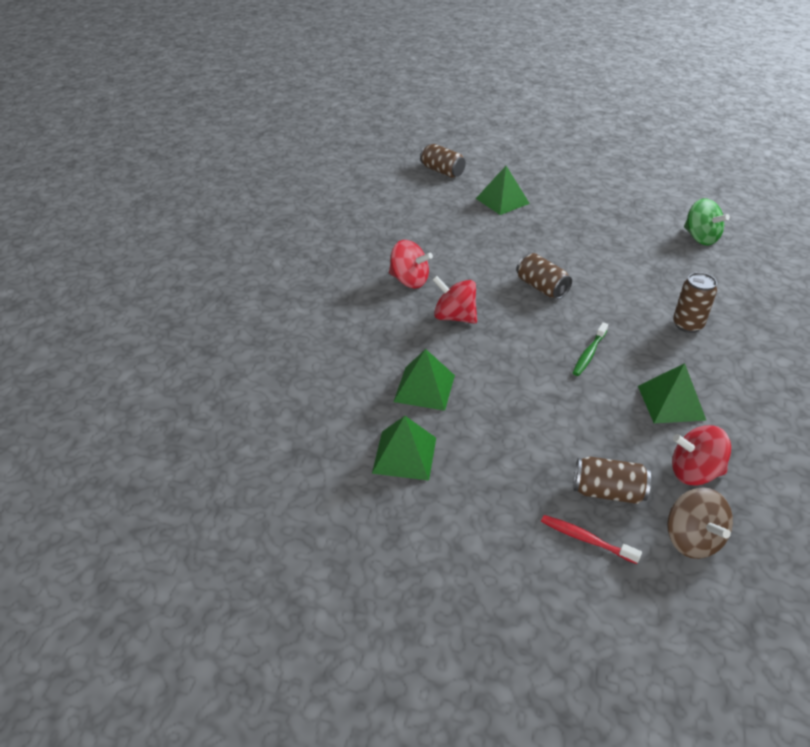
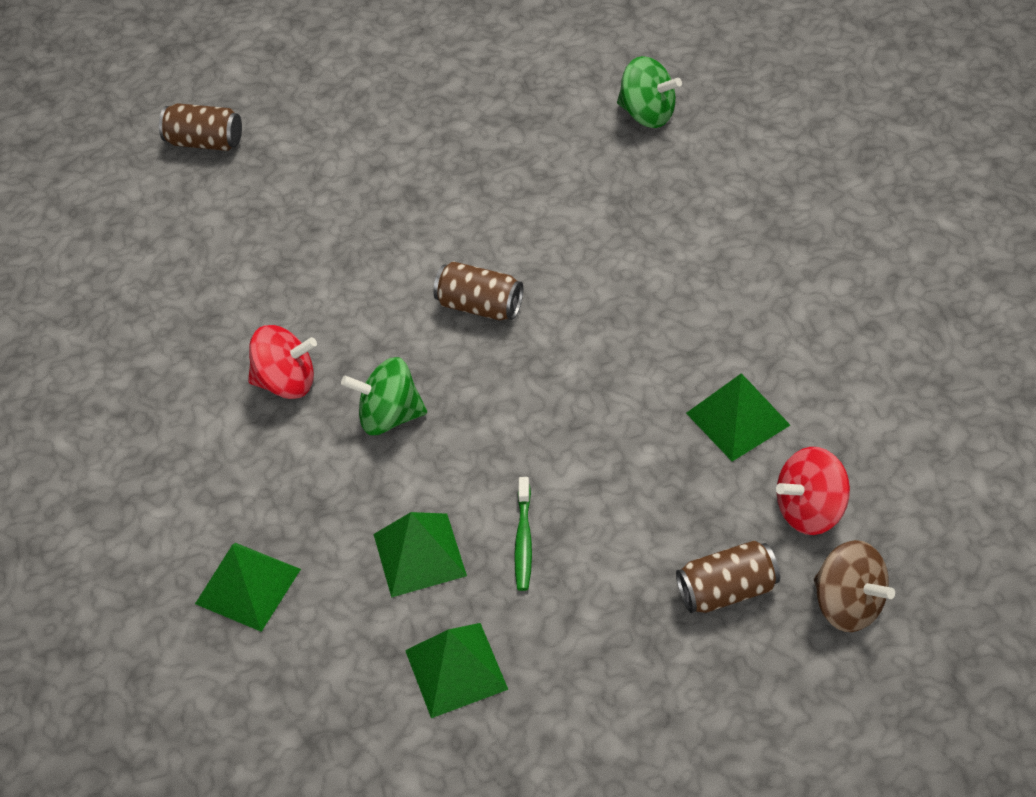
camera: 25 degrees left, 10 degrees up
red spinning top [432,276,477,324] -> green spinning top [341,357,427,435]
green pyramid [476,166,530,215] -> green pyramid moved to [195,543,301,632]
red toothbrush [541,515,642,564] -> none
green toothbrush [573,322,608,376] -> green toothbrush moved to [514,477,532,591]
brown can [673,272,717,333] -> none

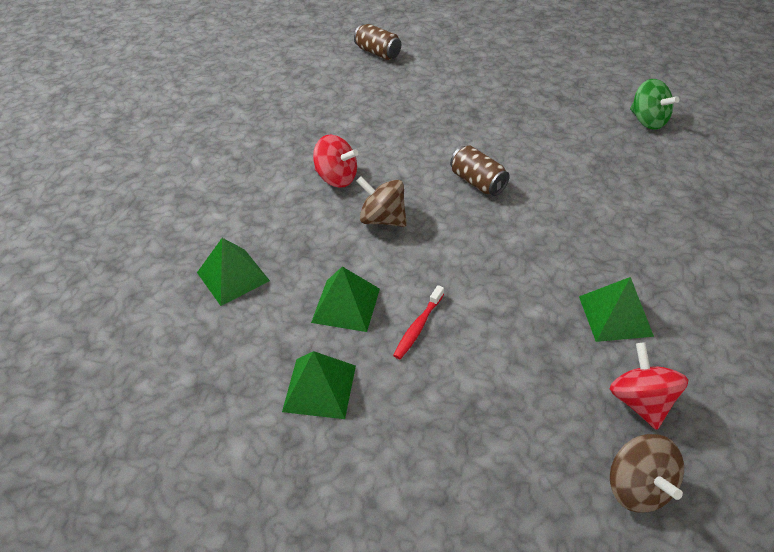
camera: 25 degrees right, 5 degrees down
green spinning top [341,357,427,435] -> brown spinning top [356,176,407,227]
green toothbrush [514,477,532,591] -> red toothbrush [393,285,444,359]
brown can [676,541,780,613] -> none
red spinning top [776,447,850,535] -> red spinning top turned 75 degrees clockwise [610,342,688,430]

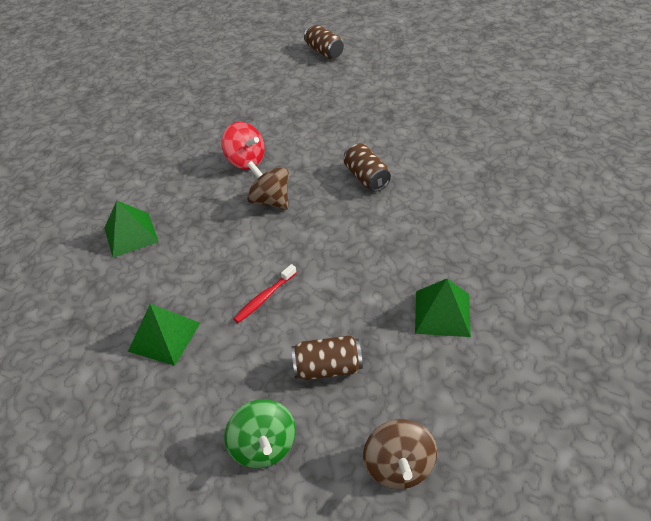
camera: 15 degrees right, 0 degrees up
green pyramid [311,266,380,332] -> none
red spinning top [610,342,688,430] -> none
green spinning top [630,79,679,130] -> green spinning top moved to [225,399,296,469]
none -> brown can [291,335,363,380]

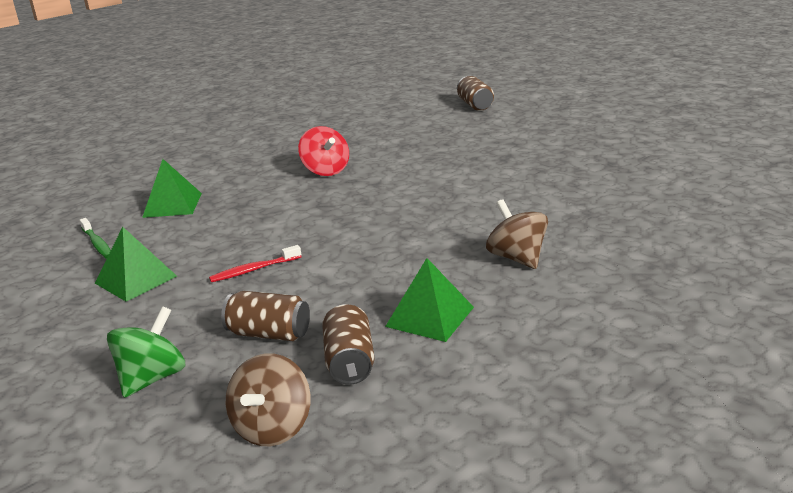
camera: 20 degrees right, 20 degrees down
green spinning top [225,399,296,469] -> green spinning top turned 150 degrees counterclockwise [107,306,185,398]
brown spinning top [247,161,289,210] -> brown spinning top moved to [486,199,548,269]
brown can [344,143,391,191] -> brown can moved to [322,304,374,385]
none -> green toothbrush [80,218,111,259]

